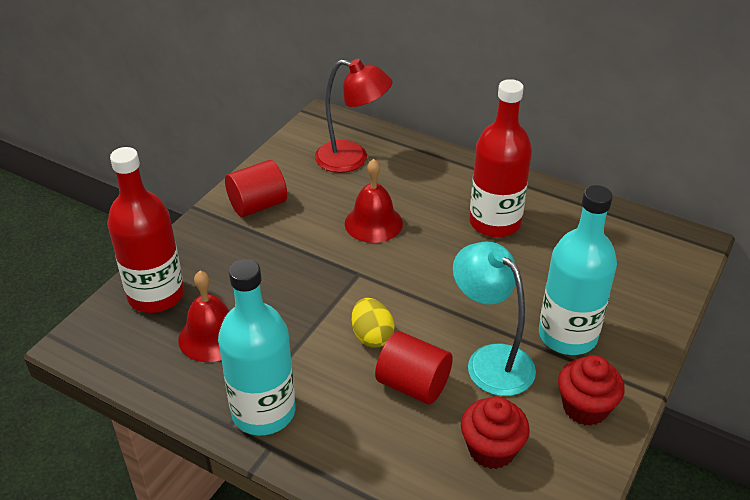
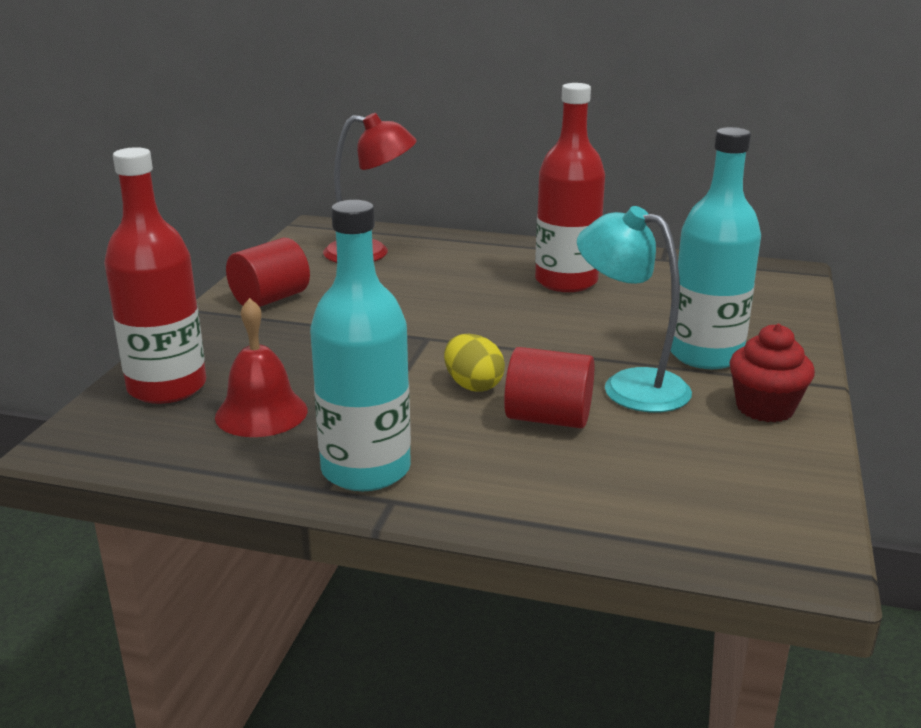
camera: 15 degrees left, 15 degrees down
red bell [345,159,403,243] -> none
red cupcake [461,396,530,469] -> none

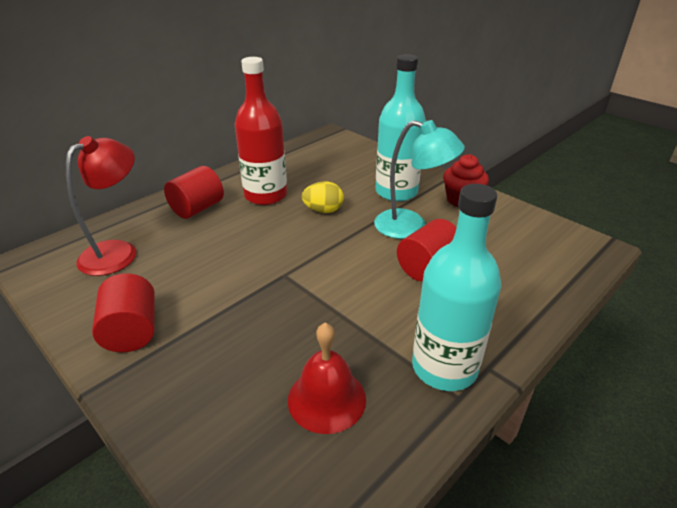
camera: 60 degrees left, 10 degrees up
red bottle [104,147,206,404] -> none
yellow egg [444,333,505,392] -> yellow egg moved to [302,181,344,213]
turquoise lamp [577,206,692,412] -> turquoise lamp turned 135 degrees counterclockwise [374,120,465,239]
none -> red cylinder [164,166,224,219]

